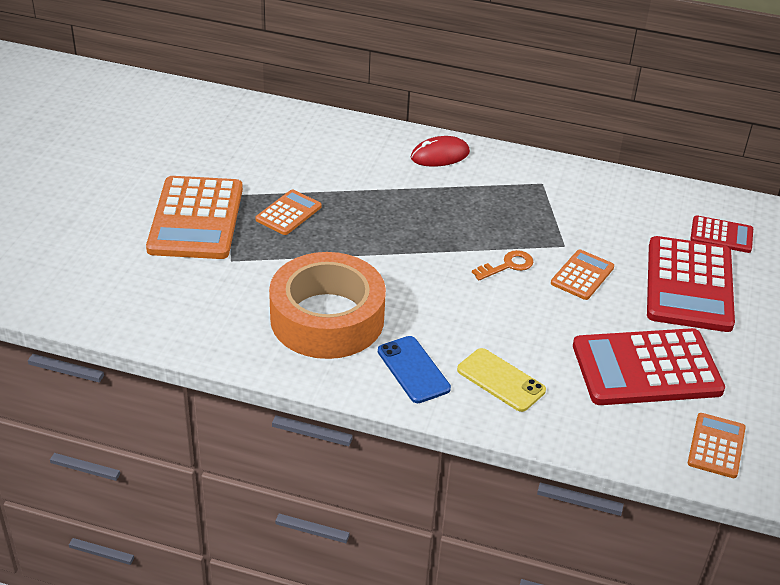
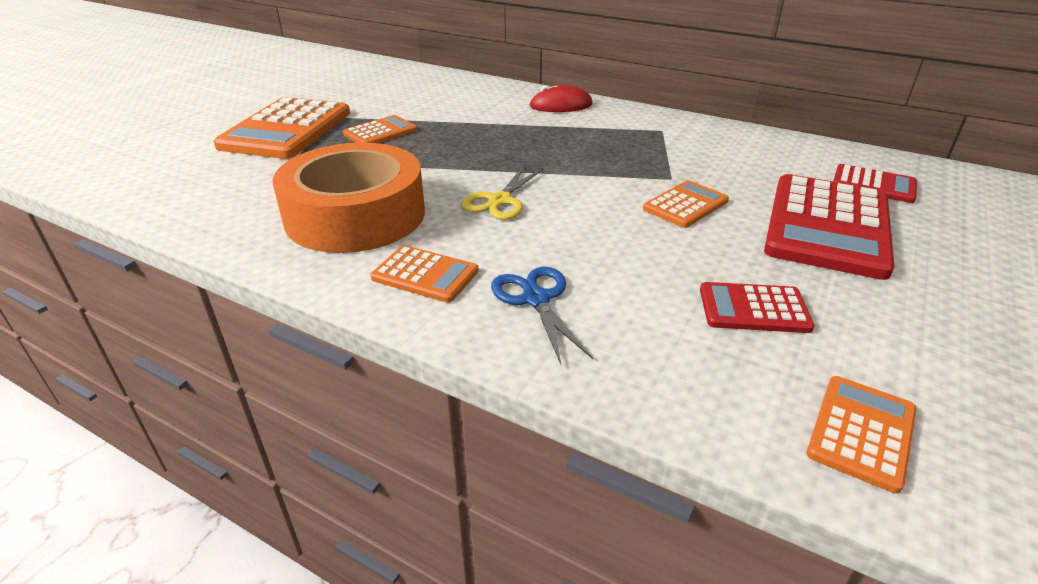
camera: 15 degrees right, 5 degrees down
blue phone [378,336,451,403] -> orange calculator [371,245,479,303]
yellow phone [457,348,546,412] -> blue scissors [491,267,593,364]
orange key [472,250,533,280] -> none
red calculator [573,328,725,405] -> red calculator [700,282,814,333], size x0.51
none -> yellow scissors [461,165,544,220]

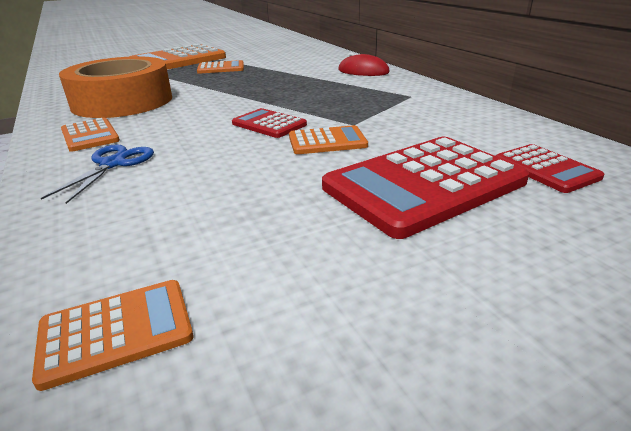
camera: 35 degrees right, 5 degrees down
yellow scissors [461,165,544,220] -> none
red calculator [700,282,814,333] -> red calculator moved to [232,108,307,138]

